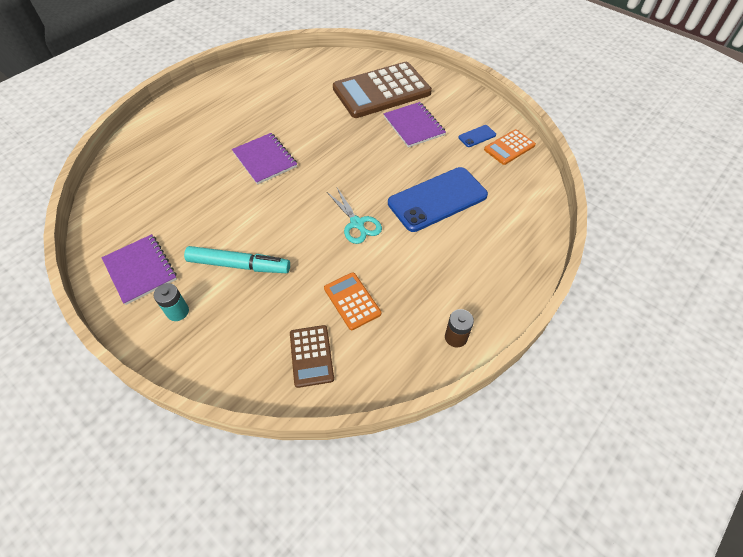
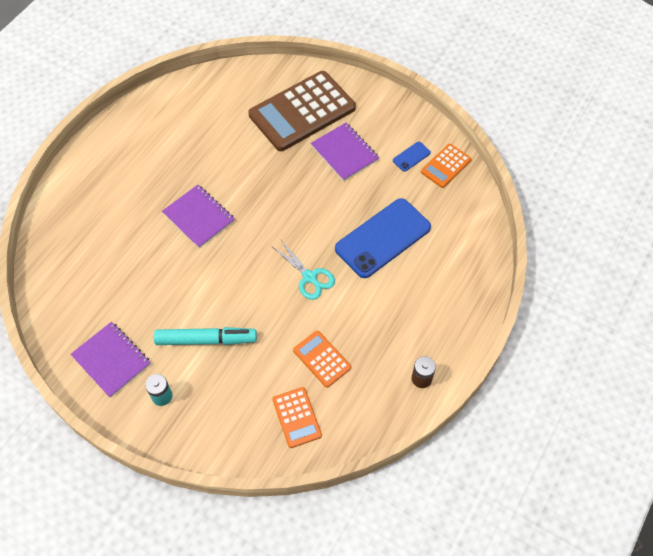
camera: 10 degrees left, 5 degrees up
brown calculator [290,325,334,388] -> orange calculator [273,387,322,448]

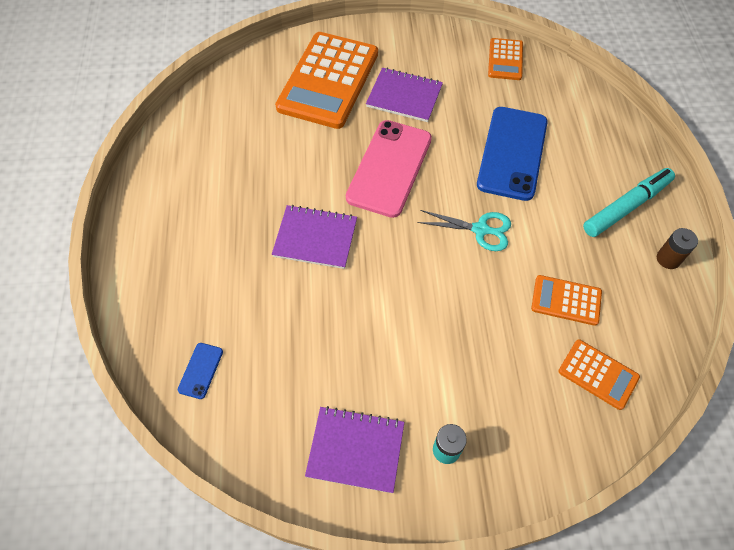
camera: 35 degrees left, 0 degrees up
turquoise marker [154,327,257,345] -> turquoise marker moved to [583,168,675,237]
brown calculator [248,71,356,151] -> orange calculator [275,32,378,129]
blue phone [393,142,431,172] -> blue phone moved to [178,343,223,399]
none -> pink phone [346,120,432,218]

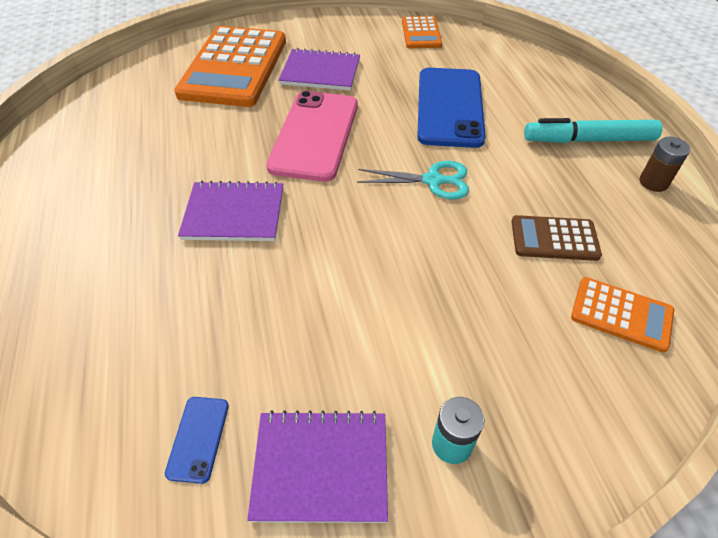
camera: 10 degrees left, 10 degrees down
blue phone [178,343,223,399] -> blue phone moved to [165,397,229,484]
orange calculator [531,275,602,326] -> brown calculator [511,215,602,261]
turquoise marker [583,168,675,237] -> turquoise marker turned 135 degrees counterclockwise [524,118,663,143]

